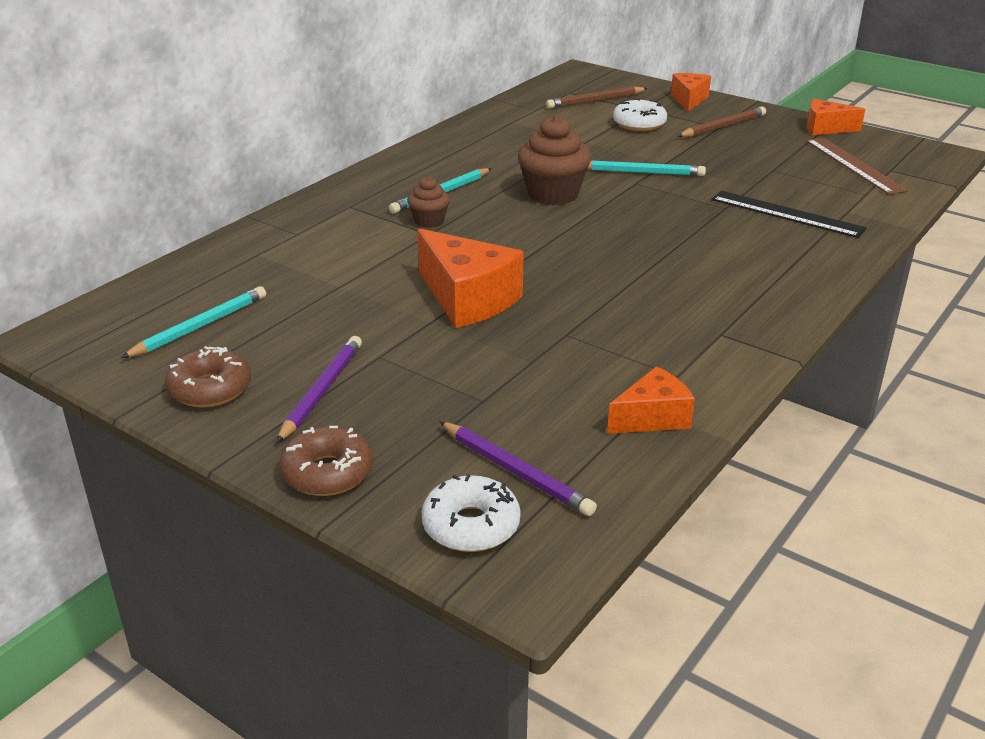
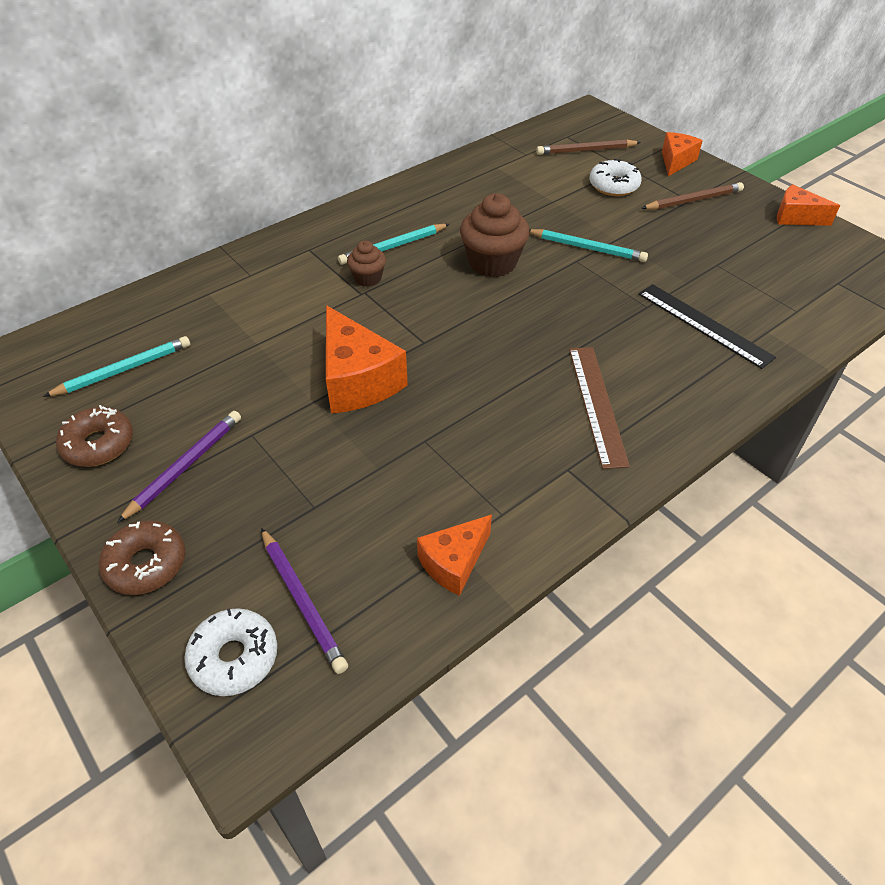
camera: 15 degrees right, 15 degrees up
orange cheese [607,366,695,434] -> orange cheese turned 150 degrees clockwise [417,515,492,596]
brown ruler [806,137,908,195] -> brown ruler moved to [569,347,630,469]

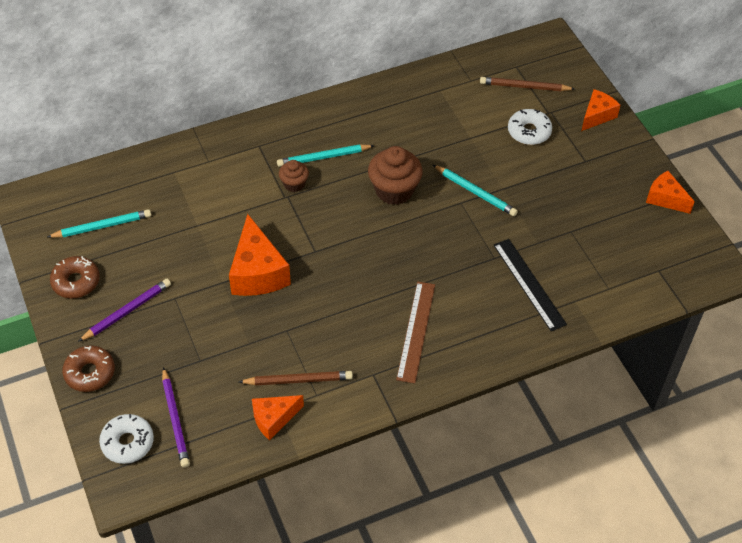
camera: 15 degrees right, 5 degrees up
brown pencil [641,182,744,210] -> brown pencil moved to [239,371,353,386]

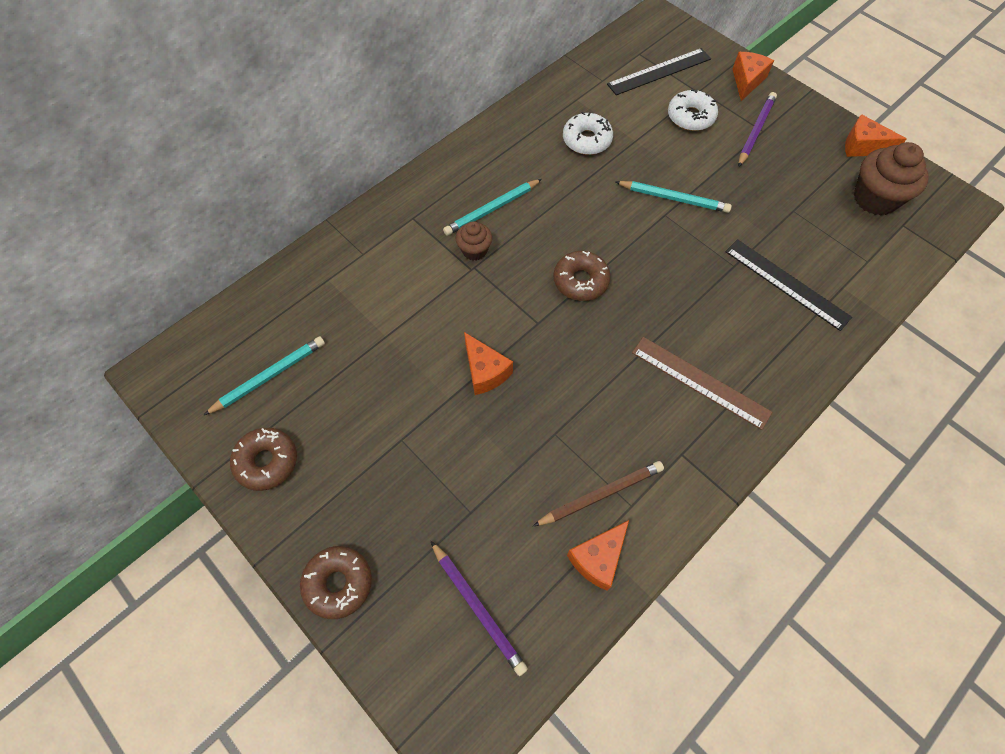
camera: 20 degrees left, 10 degrees up
purple pencil [78,279,171,342] -> purple pencil moved to [738,92,777,167]
white donut [99,414,154,464] -> white donut moved to [563,112,613,155]
orange cheese [229,214,291,296] -> orange cheese [464,332,513,395], size x0.61
brown cupcake [368,146,423,205] -> brown cupcake moved to [854,142,929,216]
brown ruler [396,282,435,383] -> brown ruler turned 45 degrees counterclockwise [632,337,772,430]
brown pencil [480,77,575,91] -> black ruler [607,48,711,95]
none -> brown donut [553,251,611,301]

